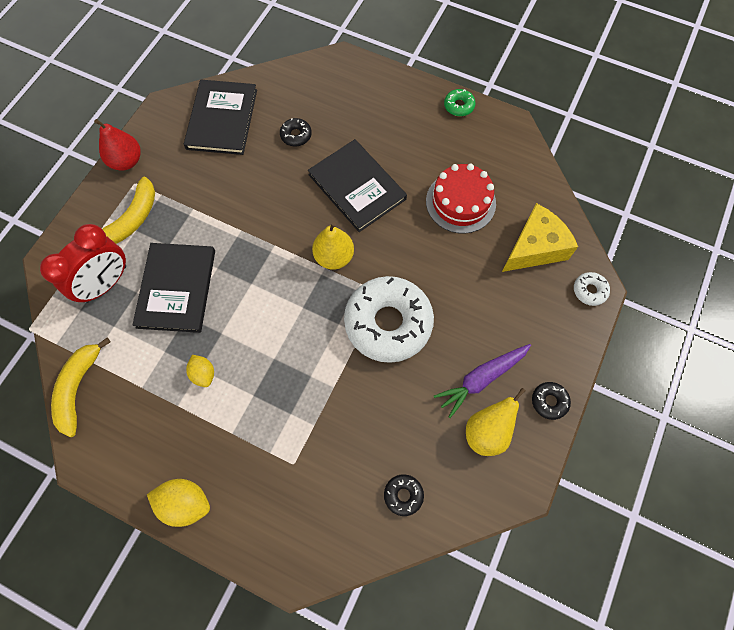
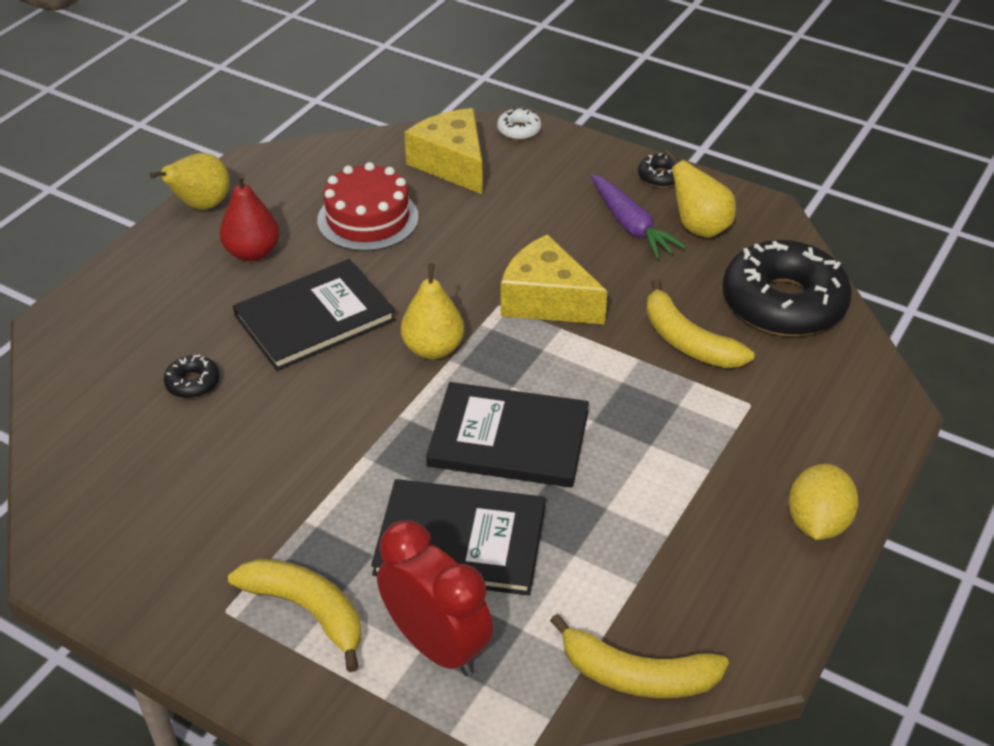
camera: 85 degrees left, 25 degrees down
red pear [94,119,141,171] -> red pear moved to [219,173,279,261]
black book [184,80,257,155] -> black book moved to [426,382,589,488]
yellow lemon [186,355,214,387] -> none
white donut [344,276,434,363] -> yellow cheese [501,234,607,324]
black donut [384,474,424,516] -> black donut [722,240,852,336], size x2.45
green donut [444,89,476,116] -> yellow pear [150,153,230,210]
none -> yellow banana [646,279,754,368]

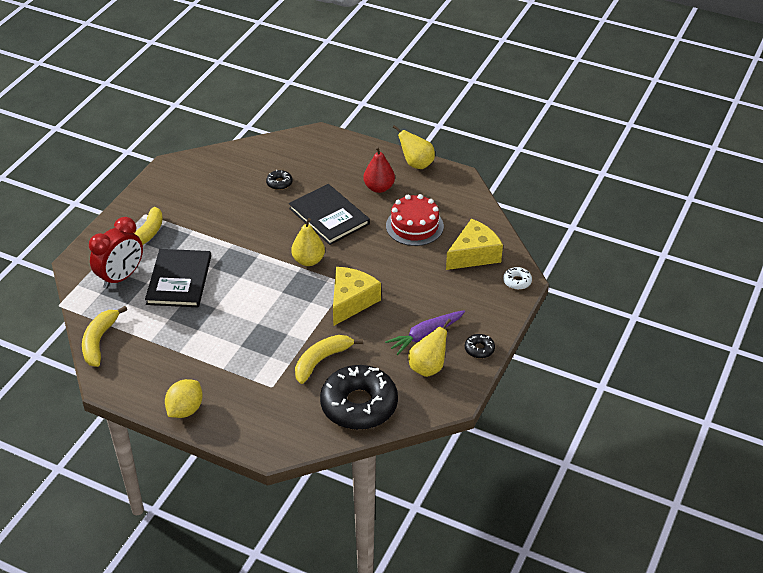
camera: 85 degrees right, 0 degrees up
black book [426,382,589,488] -> none
yellow lemon [788,464,859,540] -> yellow lemon turned 75 degrees counterclockwise [165,379,203,418]

